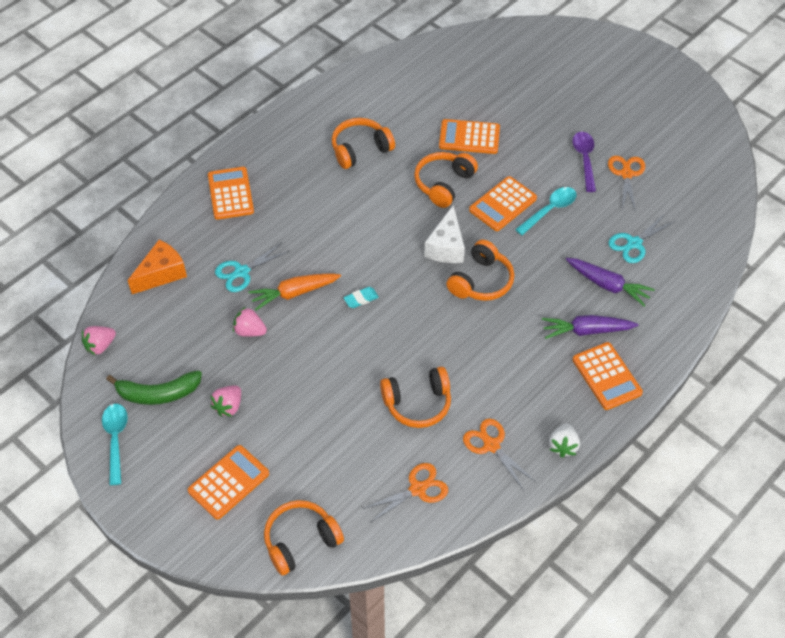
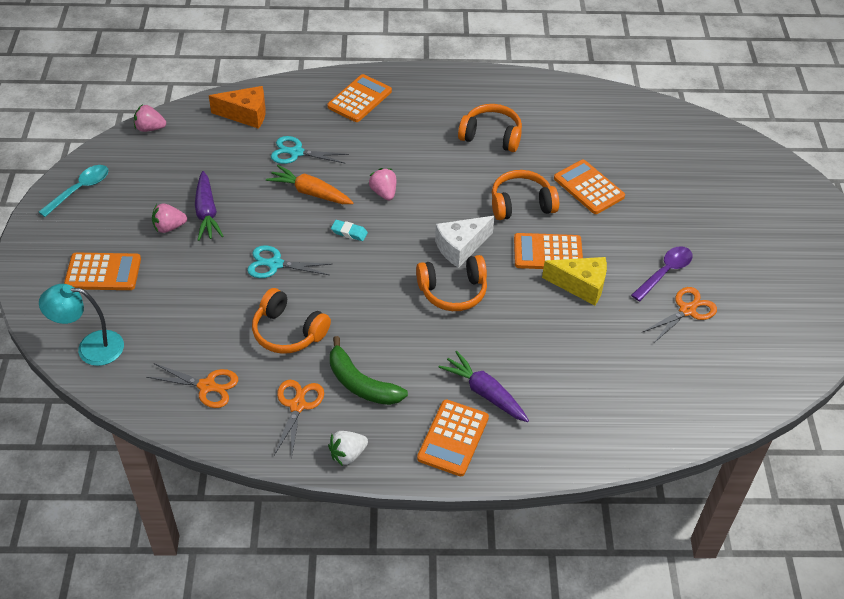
camera: 45 degrees right, 5 degrees down
green banana [106,370,202,405] -> green banana moved to [330,336,408,405]
pink strawberry [233,307,267,337] -> pink strawberry moved to [369,168,396,200]
orange headphones [264,500,344,575] -> turquoise lamp [39,284,124,366]
turquoise spoon [515,187,577,235] -> yellow cheese [542,257,607,306]
purple carrot [566,258,655,307] -> purple carrot moved to [195,171,224,241]
turquoise scissors [608,214,676,263] -> turquoise scissors moved to [247,245,333,278]

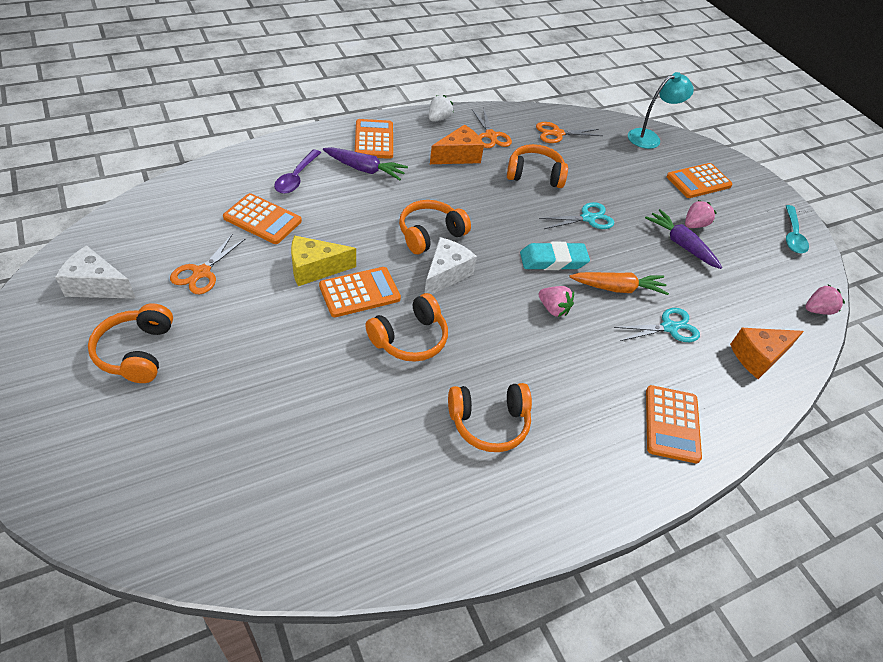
camera: 150 degrees right, 0 degrees up
green banana [330,336,408,405] -> orange cheese [430,124,484,164]
turquoise eraser [331,220,368,241] -> turquoise eraser [520,242,590,270], size x1.88
orange calculator [554,160,625,214] -> orange calculator moved to [223,193,302,244]
purple spoon [631,246,693,301] -> purple spoon moved to [274,149,321,194]
none -> white cheese [55,246,136,299]
none -> orange headphones [88,303,173,383]

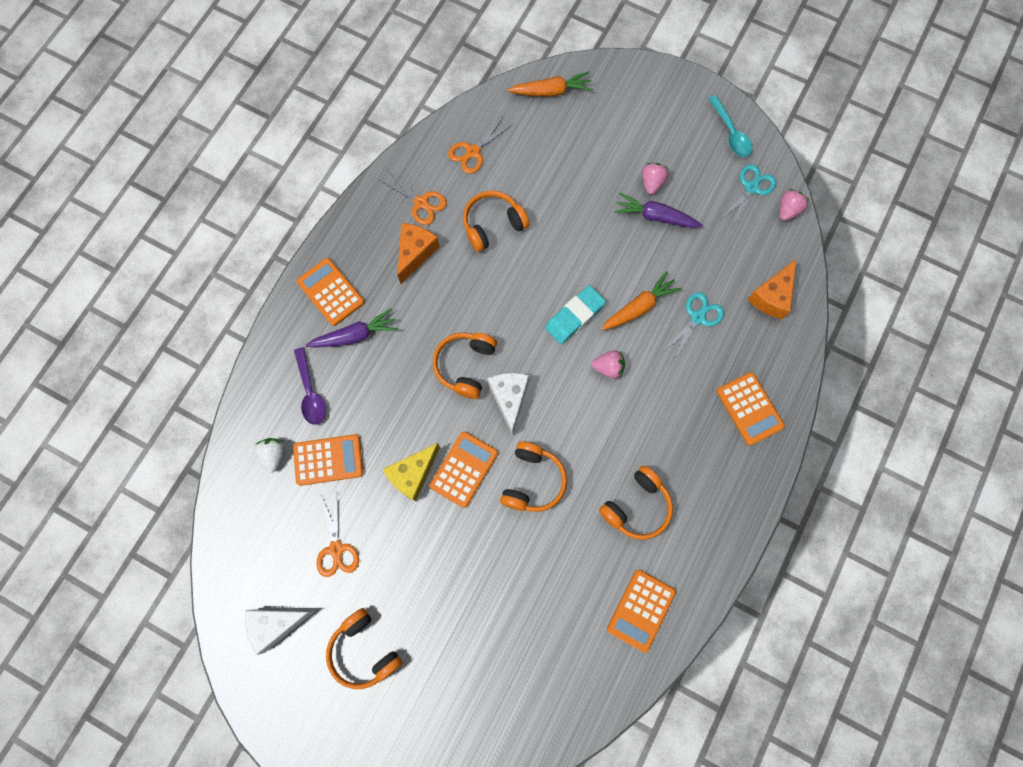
camera: 30 degrees left, 25 degrees up
white strawberry [429,95,454,122] -> white strawberry moved to [255,438,286,473]
turquoise scissors [539,202,614,229] -> turquoise scissors moved to [722,164,777,229]
turquoise lamp [628,72,694,149] -> orange carrot [507,72,593,97]
orange calculator [667,163,733,198] -> orange calculator moved to [607,570,676,653]

